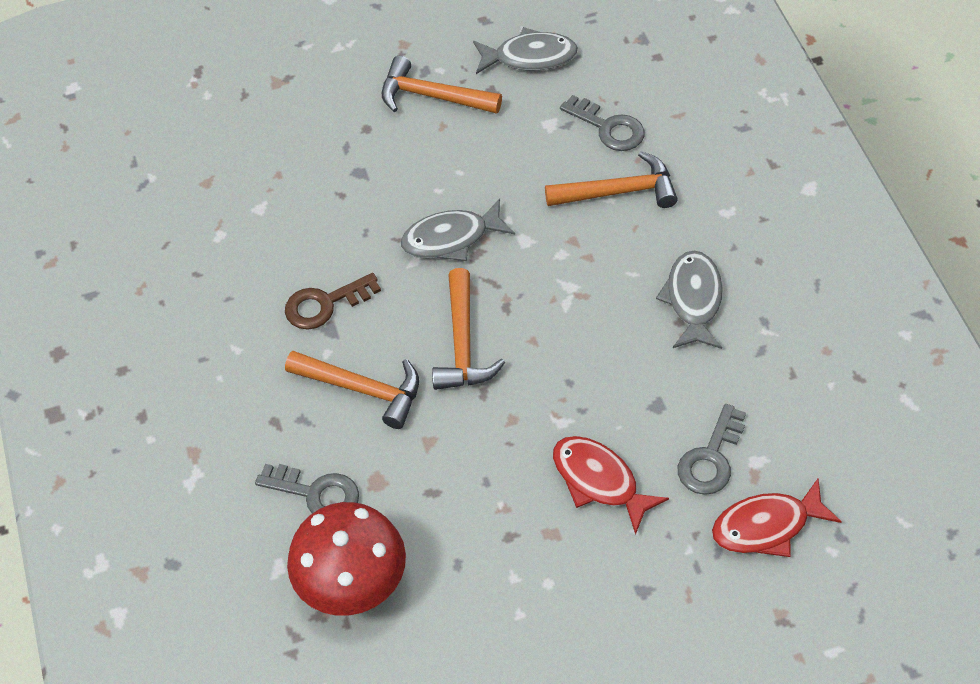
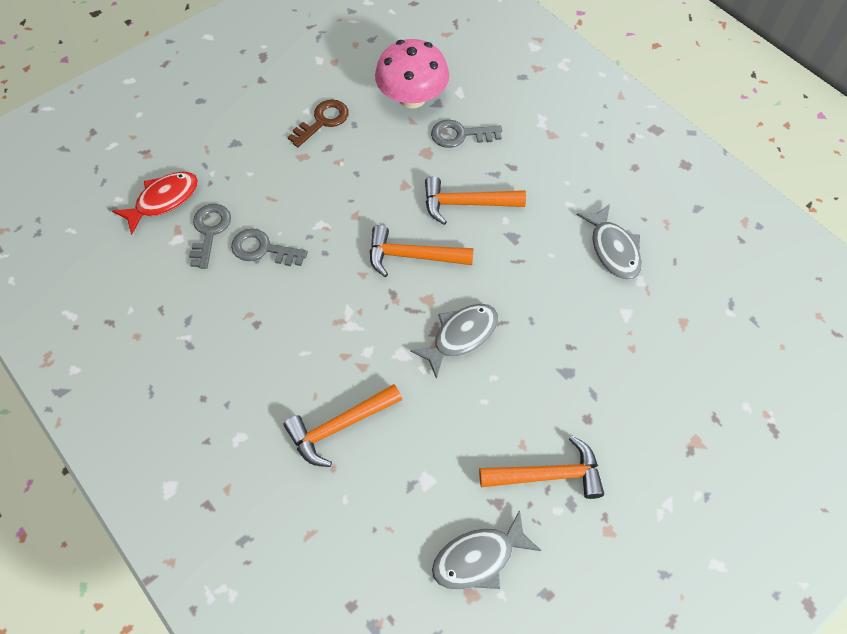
camera: 155 degrees right, 5 degrees up
brown key [285,273,381,329] -> brown key moved to [288,99,349,147]
red mushroom [287,502,406,616] -> pink mushroom [375,39,449,109]
orange hammer [432,268,505,390] -> orange hammer turned 60 degrees counterclockwise [370,225,474,277]
red fish [553,436,669,535] -> none
grey key [560,95,645,151] -> grey key moved to [231,228,308,266]
grey fish [656,251,723,349] -> grey fish moved to [577,204,642,280]

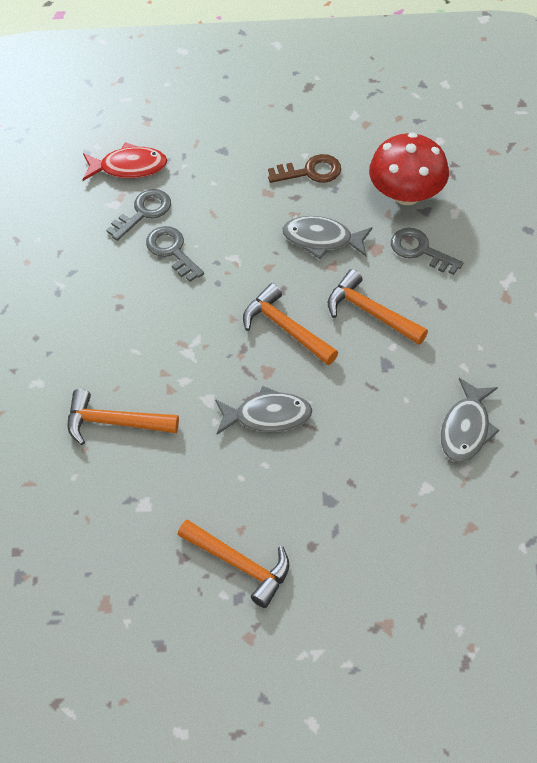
camera: 40 degrees right, 5 degrees down
pink mushroom [375,39,449,109] -> red mushroom [369,133,449,205]
grey fish [432,510,541,590] -> grey fish moved to [282,216,373,259]

